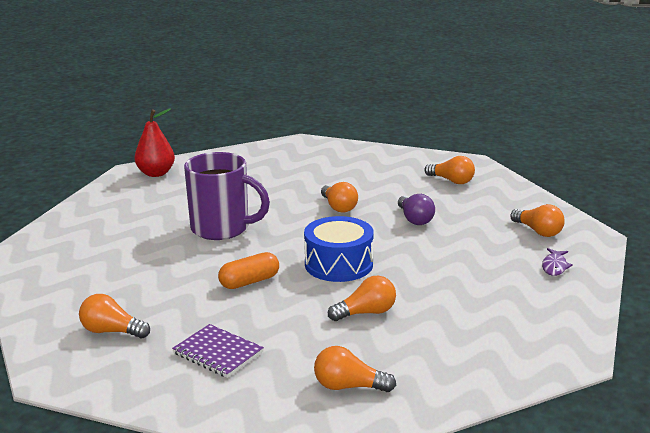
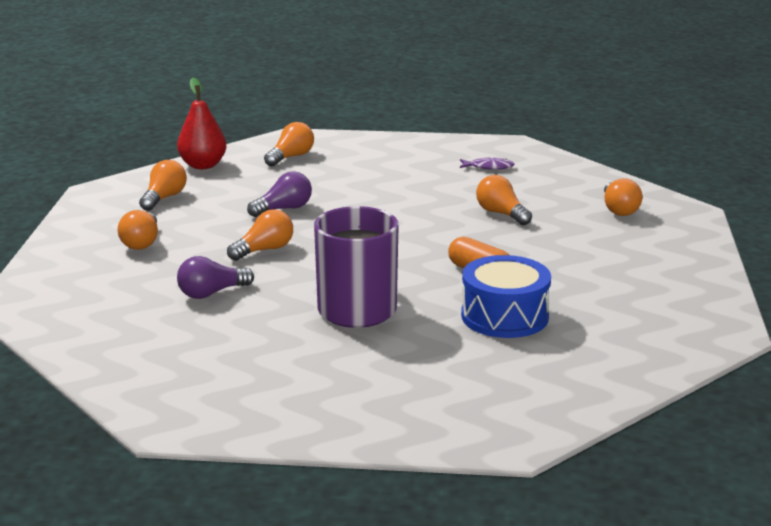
camera: 105 degrees left, 0 degrees up
orange light bulb [79,294,150,338] -> orange light bulb moved to [117,210,158,250]
red pear [134,108,175,177] -> red pear moved to [177,77,226,169]
purple notebook [172,324,264,378] -> none
blue drum [304,216,374,282] -> blue drum moved to [461,255,551,338]
purple fish [542,248,573,276] -> purple fish moved to [460,157,515,170]
none -> purple light bulb [177,256,254,299]

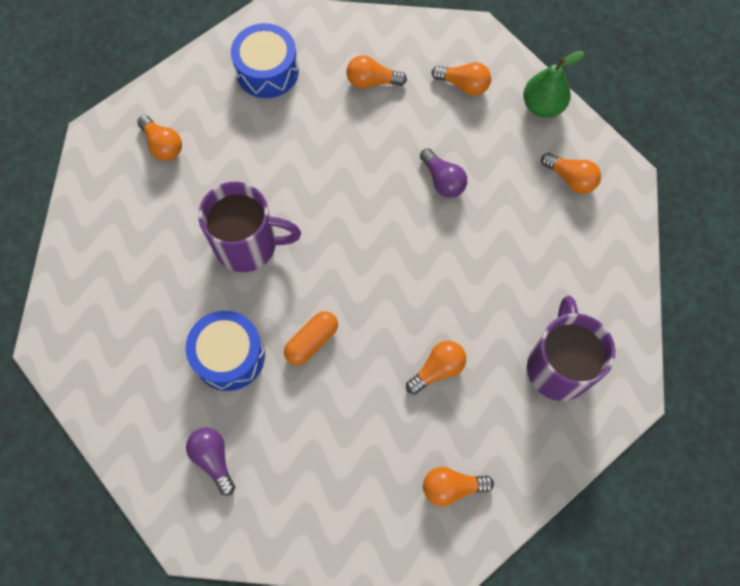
camera: 90 degrees right, 45 degrees up
red pear [177,77,226,169] -> green pear [523,51,585,118]
purple light bulb [177,256,254,299] -> purple light bulb moved to [186,428,235,496]
orange light bulb [227,209,293,261] -> orange light bulb moved to [137,115,182,161]
purple fish [460,157,515,170] -> purple mug [527,296,615,401]
none -> blue drum [231,23,299,98]

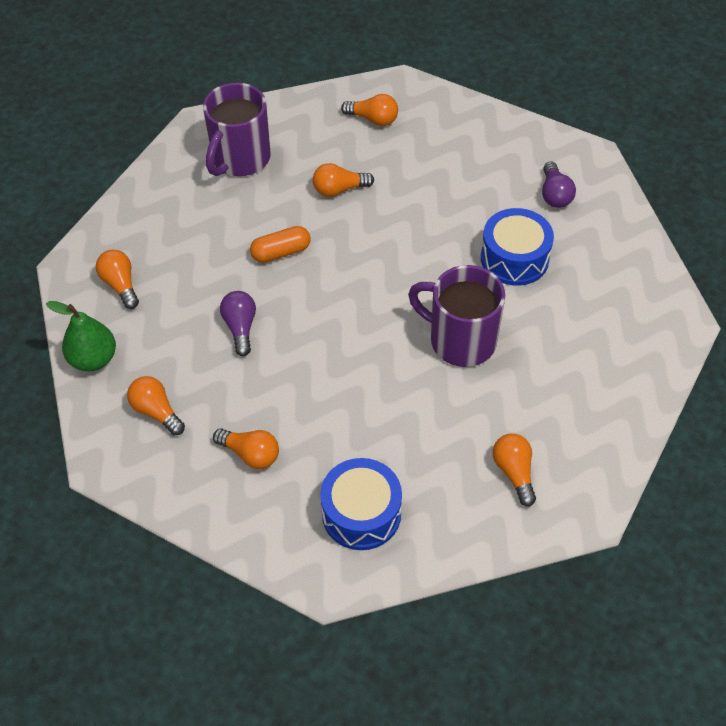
camera: 155 degrees left, 15 degrees down
orange capsule [284,311,338,365] -> orange capsule moved to [250,226,311,263]

